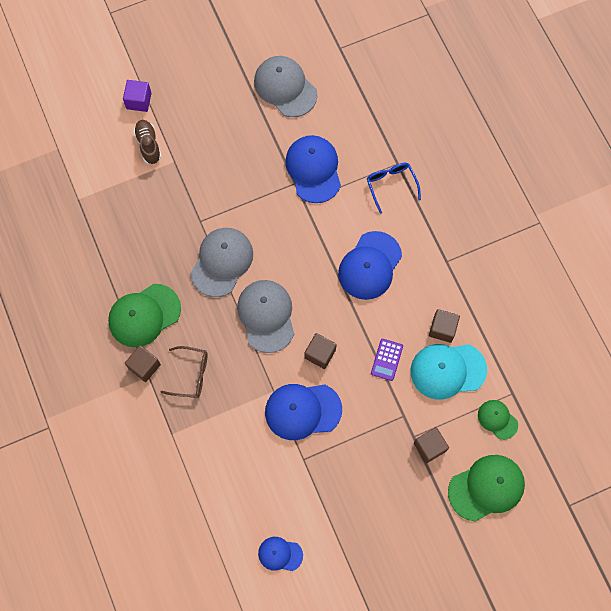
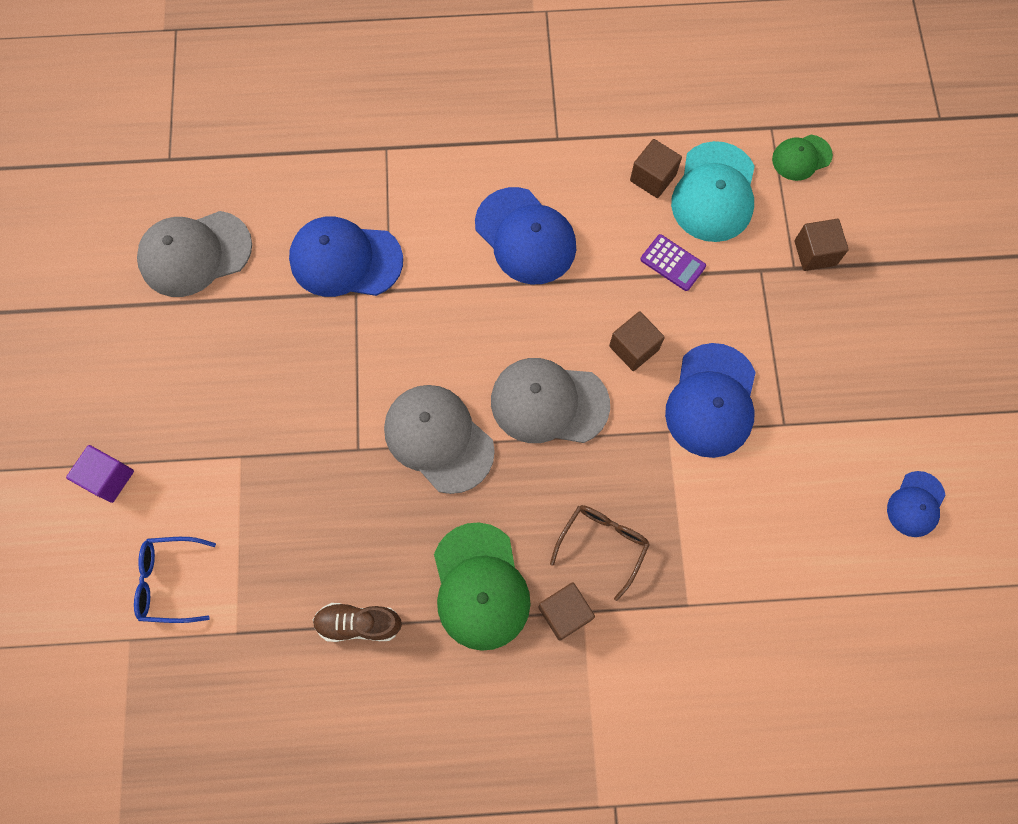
camera: 70 degrees left, 0 degrees up
brown shoe [133,120,161,164] -> brown shoe moved to [313,603,402,642]
blue glasses [367,163,421,214] -> blue glasses moved to [134,537,216,623]
green cap [448,455,525,522] -> none

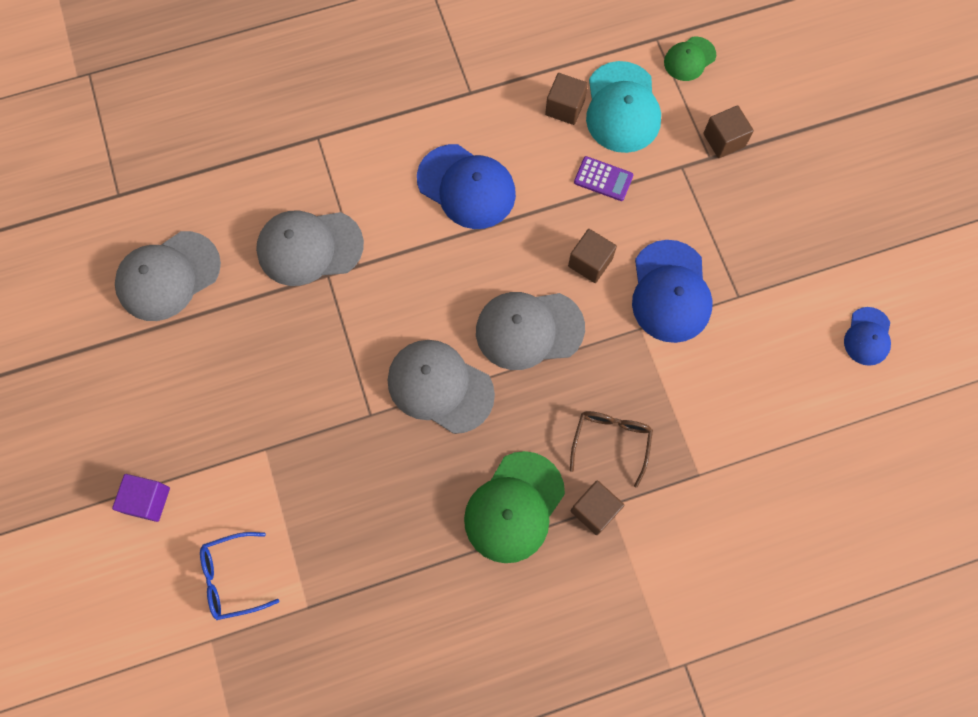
camera: 15 degrees left, 0 degrees up
blue cap [289,216,403,297] -> grey cap [256,211,364,286]
brown shoe [313,603,402,642] -> none
green cap [434,522,531,651] -> green cap turned 60 degrees clockwise [464,451,565,563]

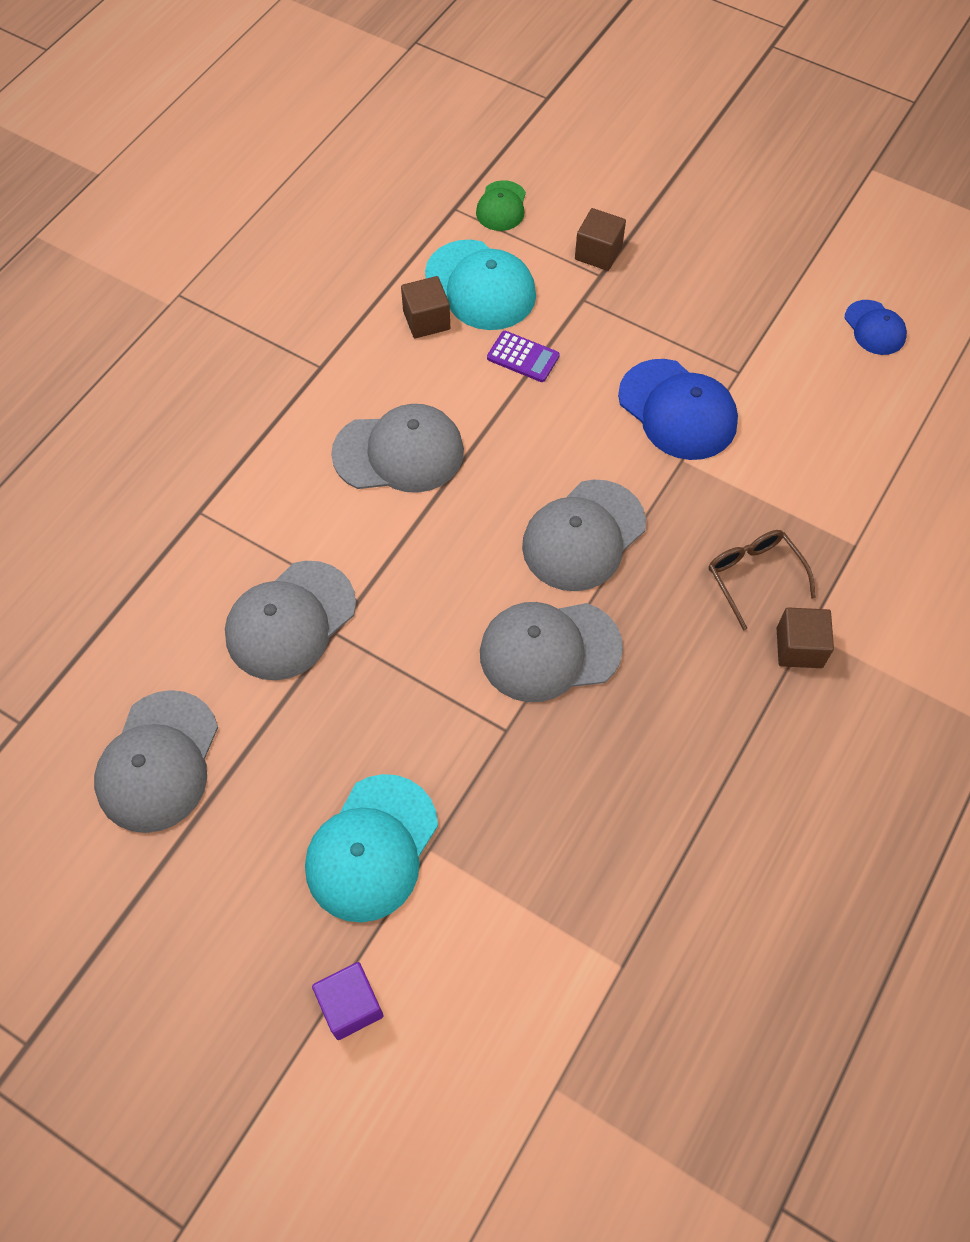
camera: 40 degrees left, 10 degrees down
blue glasses [200,532,279,620] -> none
blue cap [417,144,516,229] -> grey cap [331,404,464,493]
green cap [464,451,565,563] -> none
brown cube [568,229,617,283] -> none
purple calculator [574,156,633,201] -> purple calculator turned 45 degrees clockwise [487,331,560,382]
none -> turquoise cap [305,774,438,922]

